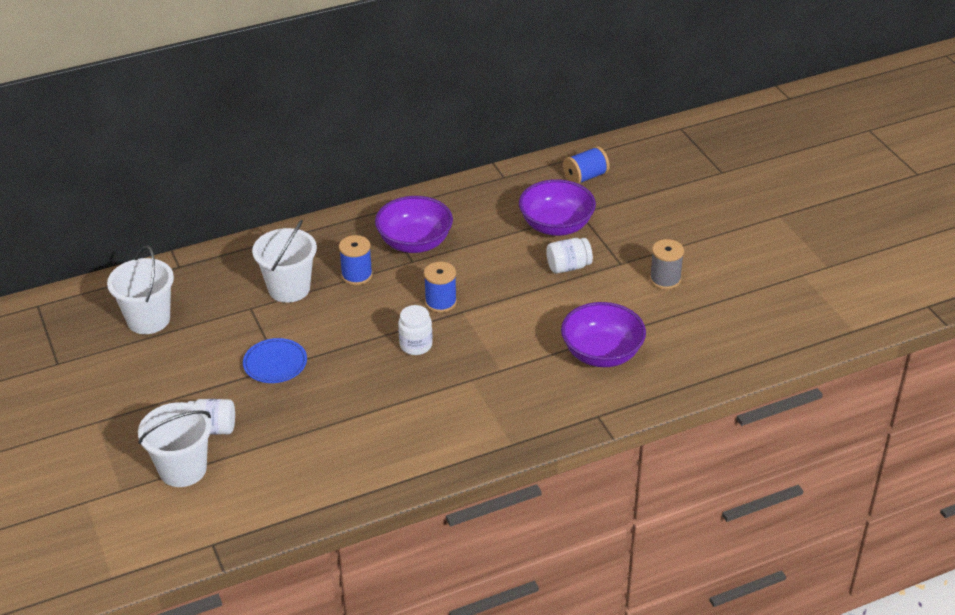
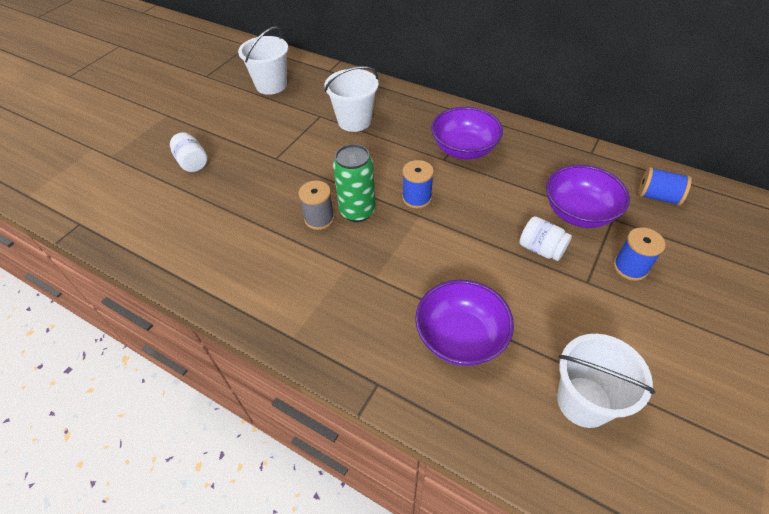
camera: 55 degrees right, 10 degrees up
white bucket [138,402,212,487] -> white bucket moved to [557,334,656,428]
blue plate [243,338,307,383] -> none
blue spool [339,235,373,285] -> blue spool moved to [613,227,666,281]
white jar [398,305,432,355] -> green can [333,144,376,222]
grey spool [650,239,684,290] -> grey spool moved to [298,181,334,230]

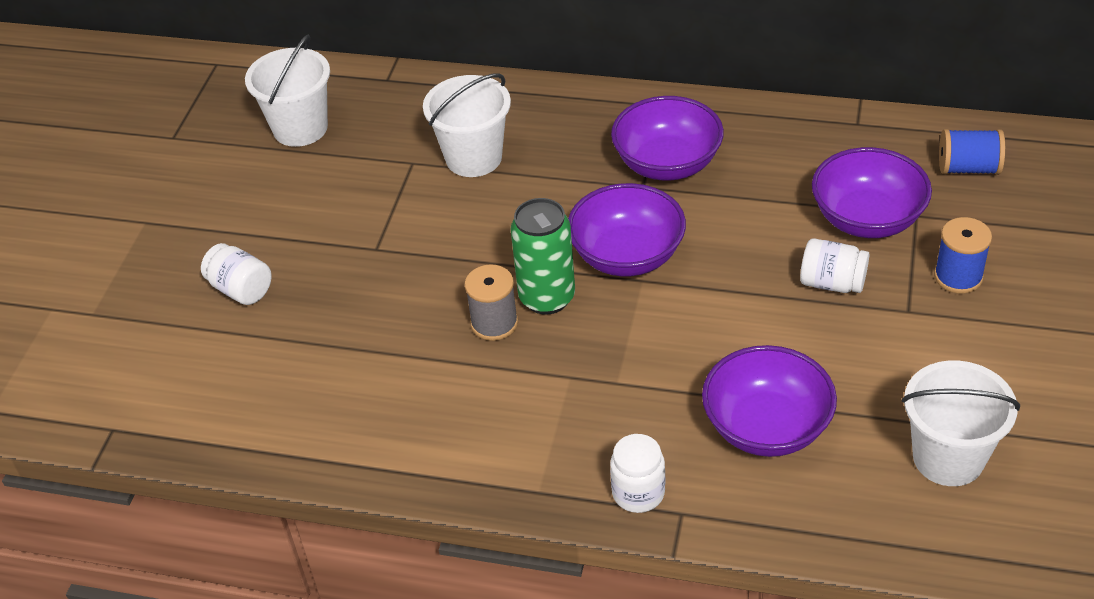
camera: 15 degrees left, 5 degrees down
blue spool [402,160,434,209] -> purple bowl [568,183,686,276]
none -> white jar [610,434,665,513]

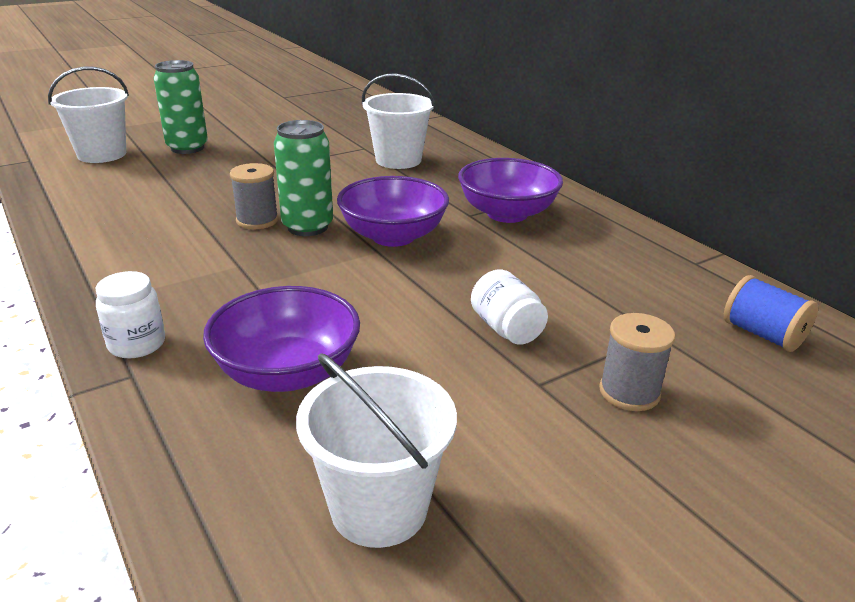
camera: 40 degrees right, 15 degrees down
white jar [201,243,272,305] -> green can [153,60,208,154]
white bucket [245,35,330,147] -> white bucket moved to [48,67,129,163]
purple bowl [812,147,932,238] -> none
blue spool [934,217,992,294] -> grey spool [599,313,675,411]

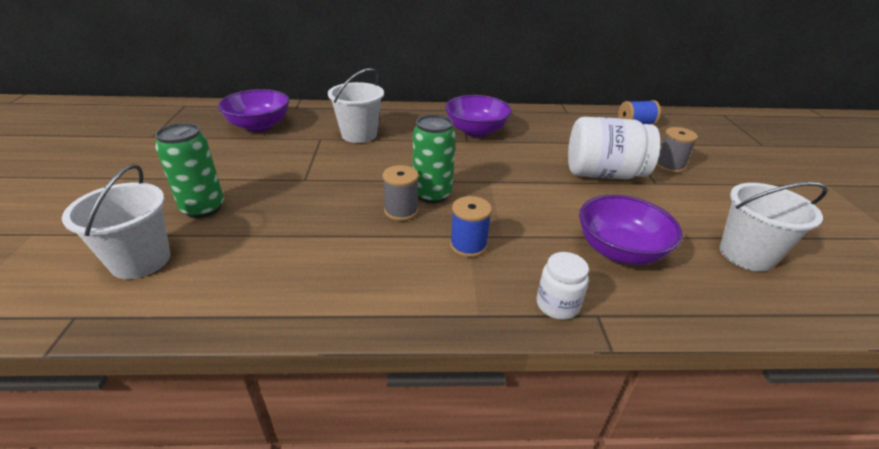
camera: 60 degrees left, 5 degrees up
purple bowl [337,176,449,247] -> purple bowl moved to [218,89,289,132]
white jar [471,269,548,345] -> white jar [568,117,660,179], size x1.92
none -> blue spool [450,196,492,257]

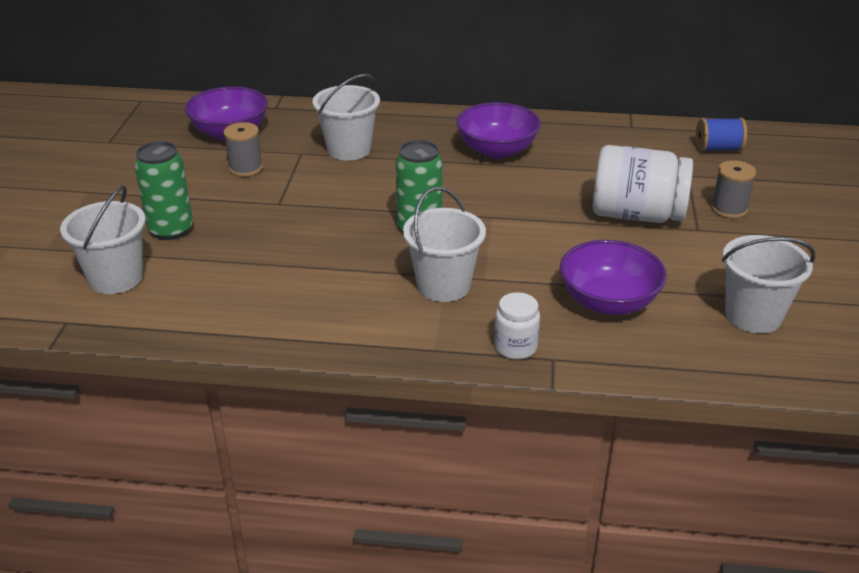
camera: 10 degrees right, 0 degrees up
grey spool [383,165,419,221] -> grey spool moved to [224,122,263,177]
blue spool [450,196,492,257] -> white bucket [403,187,486,302]

